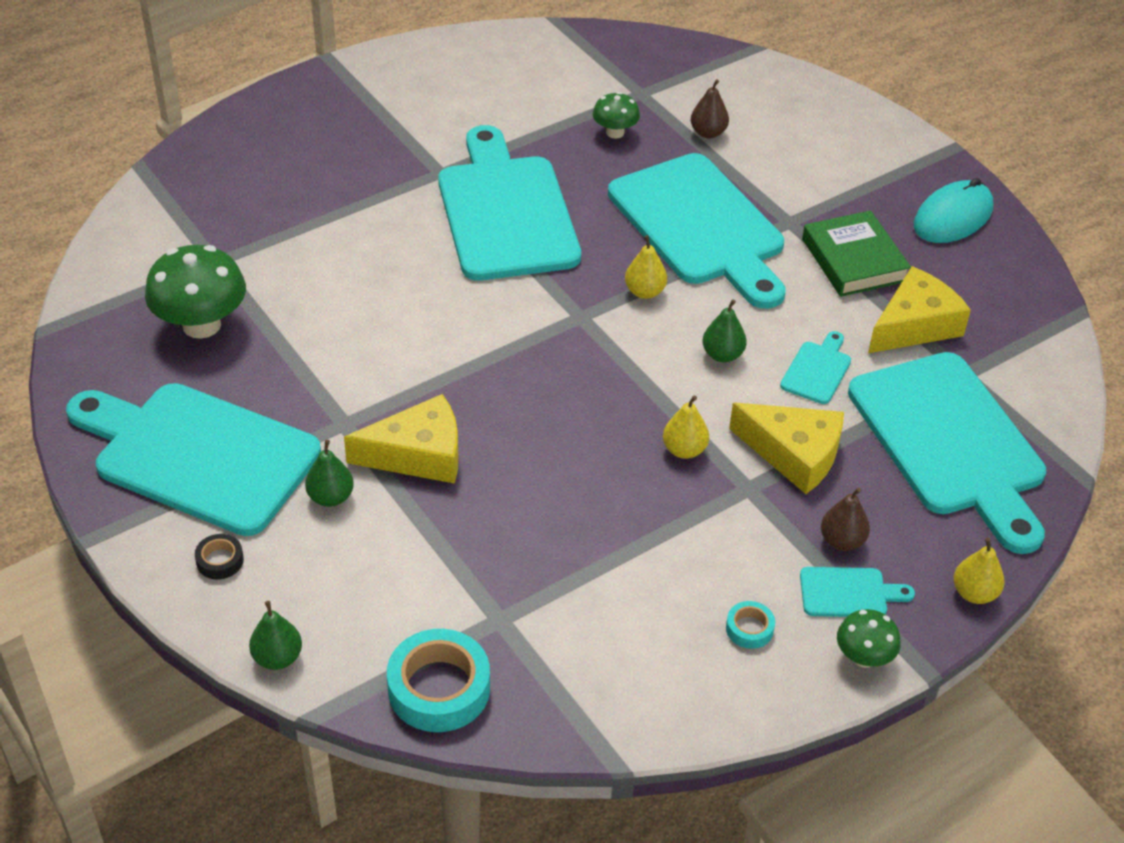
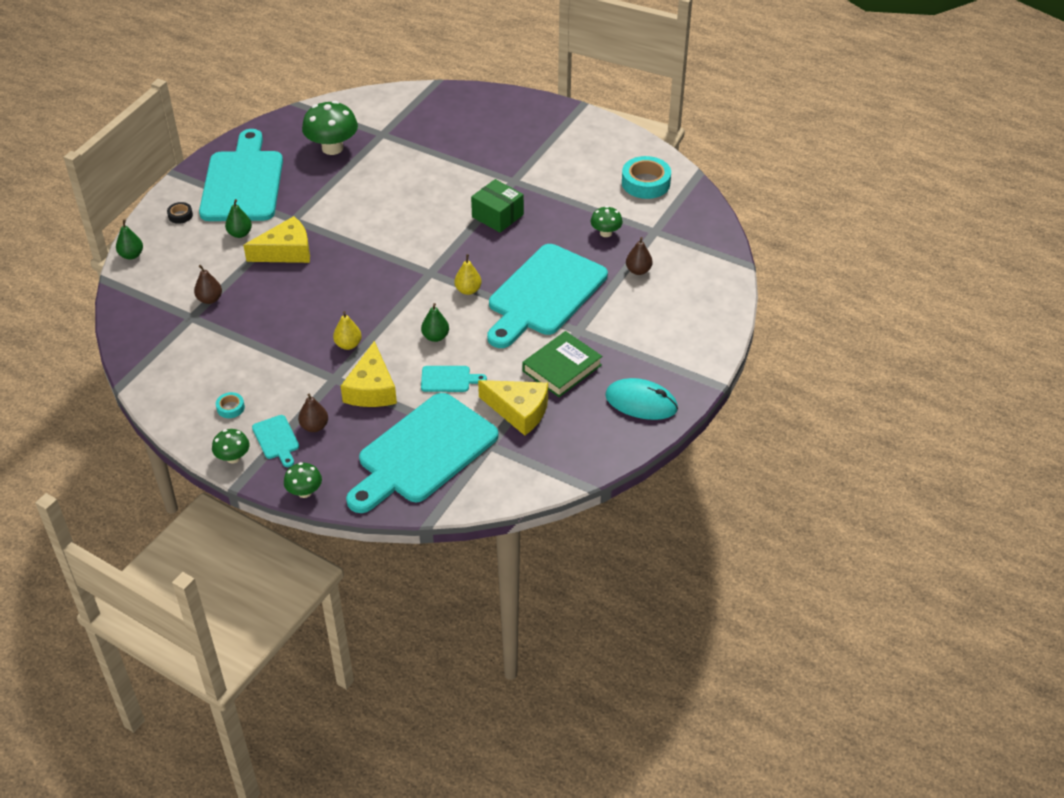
camera: 65 degrees right, 0 degrees up
yellow cheese [344,394,458,484] -> yellow cheese turned 75 degrees counterclockwise [243,216,310,263]
turquoise tape [387,629,490,732] -> turquoise tape moved to [622,156,671,199]
turquoise cutting board [438,125,581,281] -> green box [471,179,524,233]
yellow pear [953,538,1005,604] -> green mushroom [284,462,322,498]
none -> brown pear [194,265,222,304]

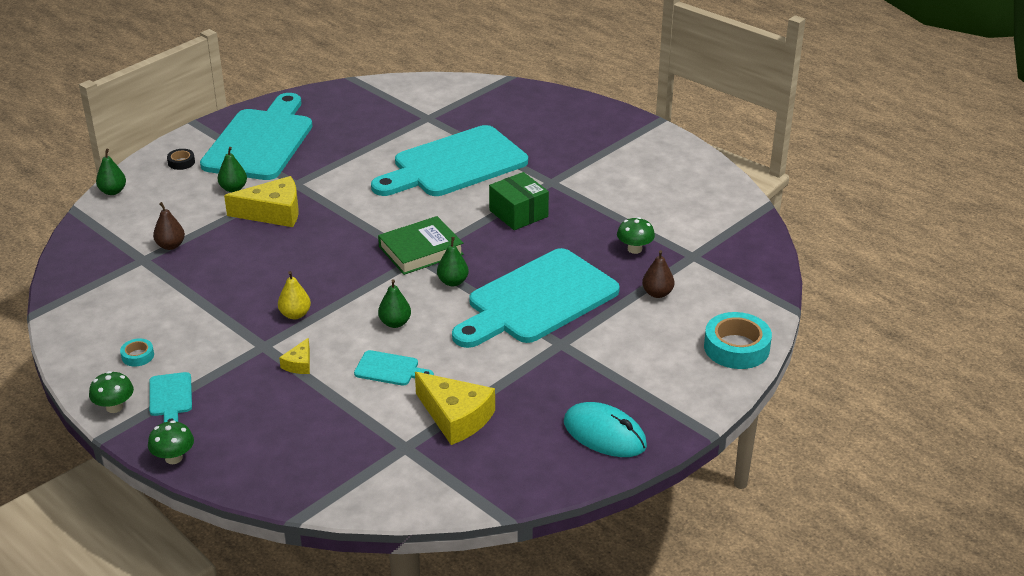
camera: 15 degrees right, 10 degrees down
brown pear [298,394,328,432] -> none
green mushroom [302,101,358,155] -> none
yellow cheese [341,341,397,407] -> yellow cheese [279,338,310,374], size x0.49
turquoise cutting board [346,393,499,513] -> turquoise cutting board moved to [371,125,528,196]
yellow pear [454,254,482,295] -> green pear [437,237,469,286]
green book [522,331,602,397] -> green book moved to [378,216,464,275]
turquoise tape [622,156,671,199] -> turquoise tape moved to [704,312,772,369]

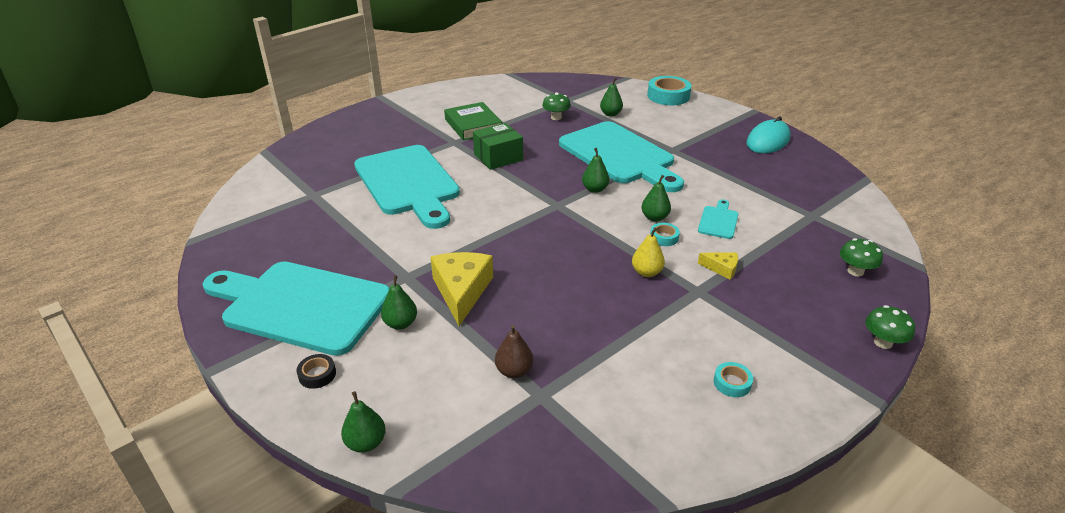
camera: 85 degrees left, 0 degrees up
green mushroom [89,371,134,413] -> green mushroom moved to [840,238,883,277]
turquoise cutting board [149,372,192,422] -> none
green book [378,216,464,275] -> green book moved to [444,102,502,140]
yellow cheese [415,372,495,445] -> none
brown pear [642,250,674,298] -> green pear [600,78,623,117]
none -> turquoise tape [650,223,680,246]

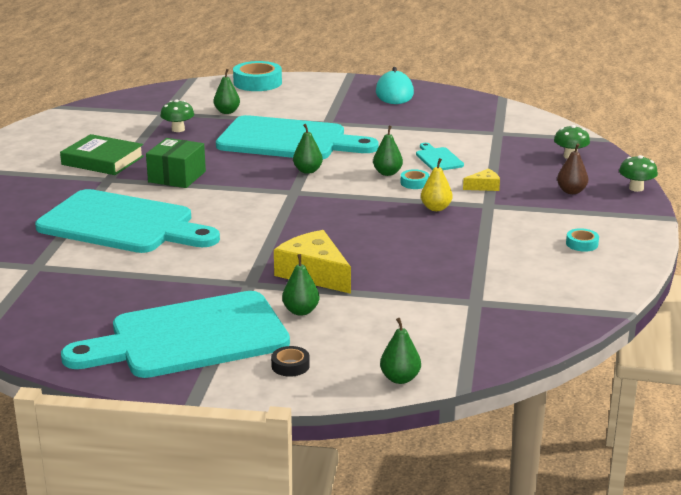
camera: 40 degrees left, 10 degrees down
brown pear [495,325,533,378] -> brown pear moved to [557,143,588,194]

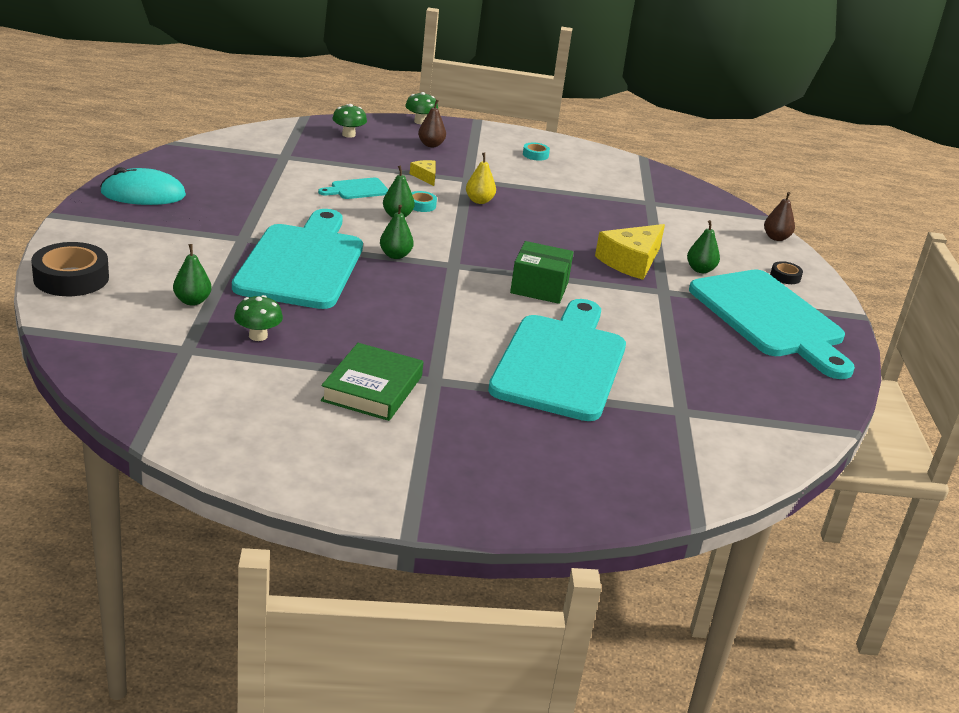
camera: 100 degrees left, 5 degrees up
green box [146,138,206,188] -> green box moved to [510,241,574,304]
turquoise tape [233,61,282,91] -> black tape [31,242,109,296]
green pear [380,318,421,384] -> brown pear [764,192,795,241]

